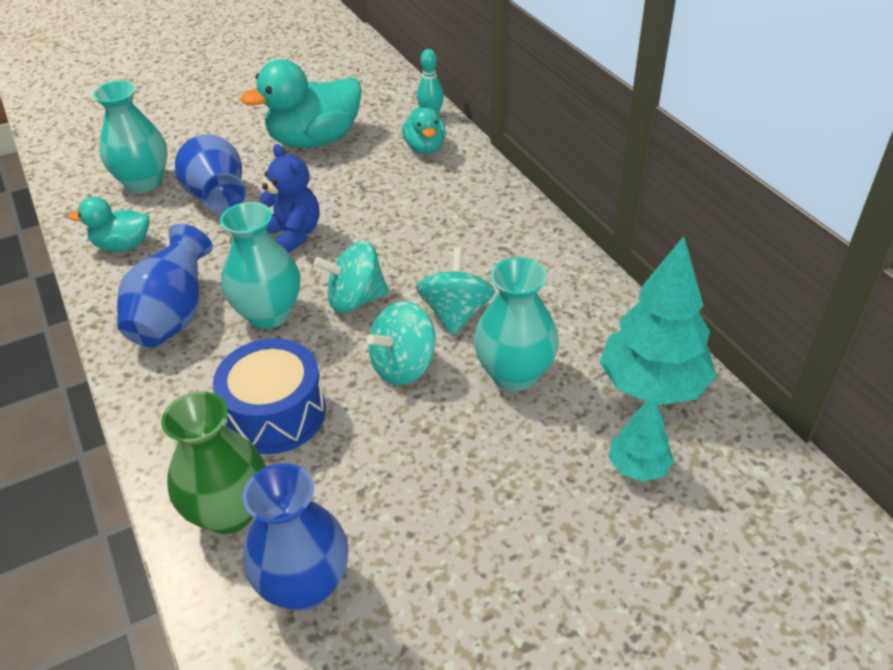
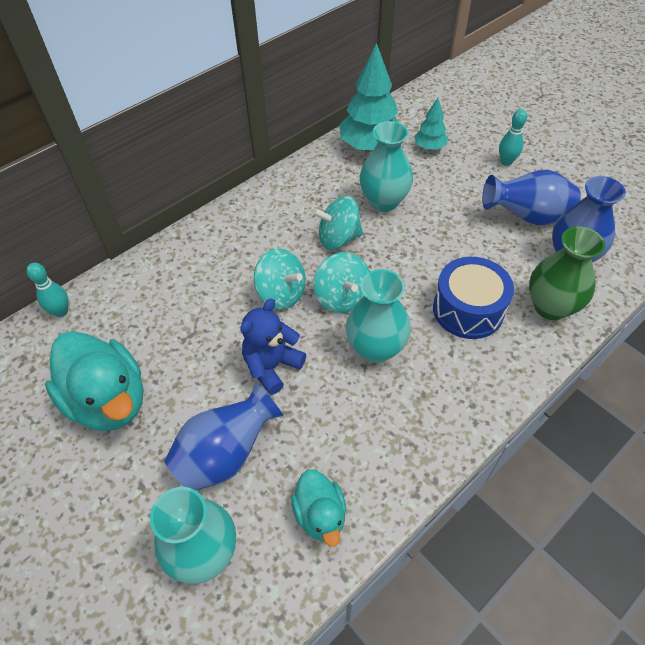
camera: 105 degrees left, 10 degrees up
blue vase [117,224,213,347] -> blue vase moved to [482,170,581,225]
turquoise spinning top [367,301,435,385] -> turquoise spinning top moved to [254,248,306,310]
turquoise duck [402,107,446,154] -> none
none -> turquoise bowling pin [499,109,527,166]

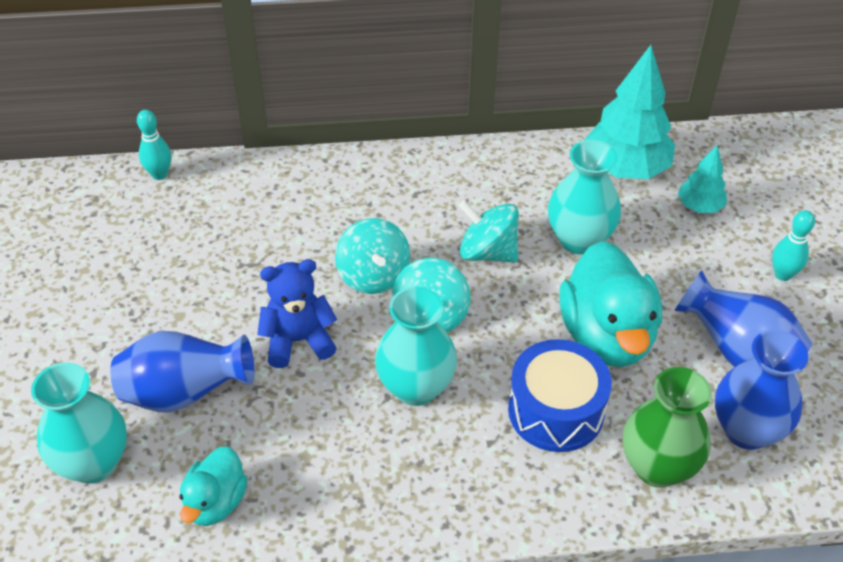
camera: 35 degrees right, 5 degrees down
turquoise duck [45,331,143,431] -> turquoise duck moved to [559,241,662,367]

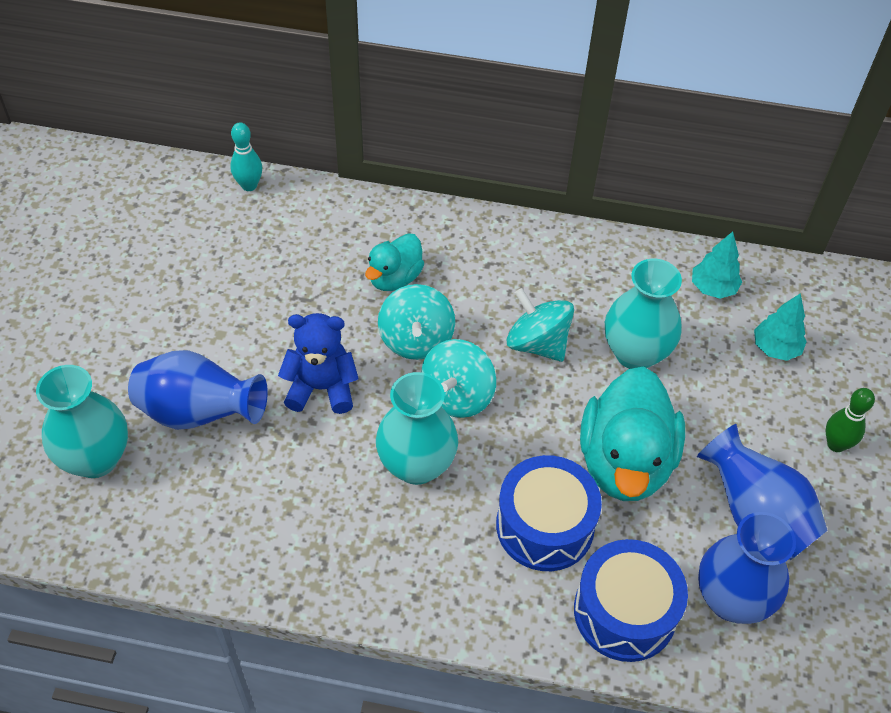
camera: 15 degrees right, 5 degrees up
turquoise duck [179,446,248,526] -> turquoise duck moved to [365,233,424,291]
turquoise tree [585,45,675,179] -> turquoise tree [692,232,742,299], size x0.53
green vase [623,367,712,488] -> blue drum [574,539,688,662]
turquoise bowling pin [772,210,815,281] -> green bowling pin [826,388,875,452]

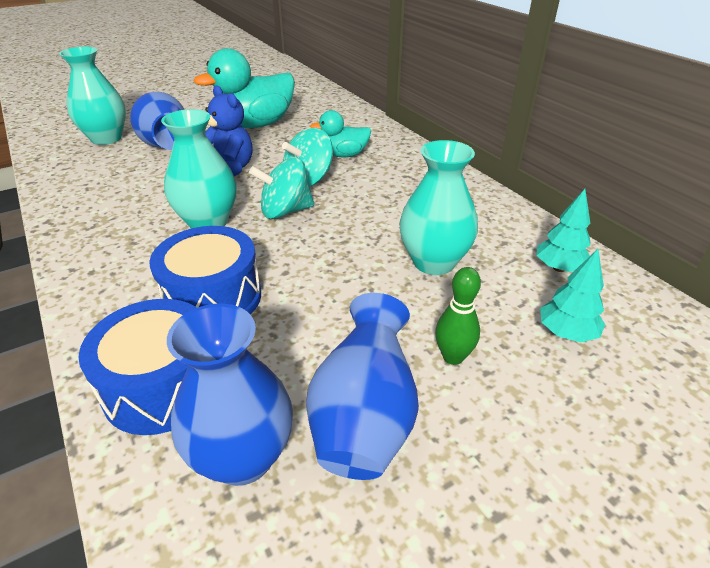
camera: 50 degrees right, 15 degrees down
turquoise bowling pin [230,123,262,191] -> none
turquoise spinning top [506,288,574,362] -> none
turquoise duck [580,367,685,501] -> turquoise duck moved to [194,48,295,128]
green bowling pin [826,388,875,452] -> green bowling pin moved to [435,267,481,365]

